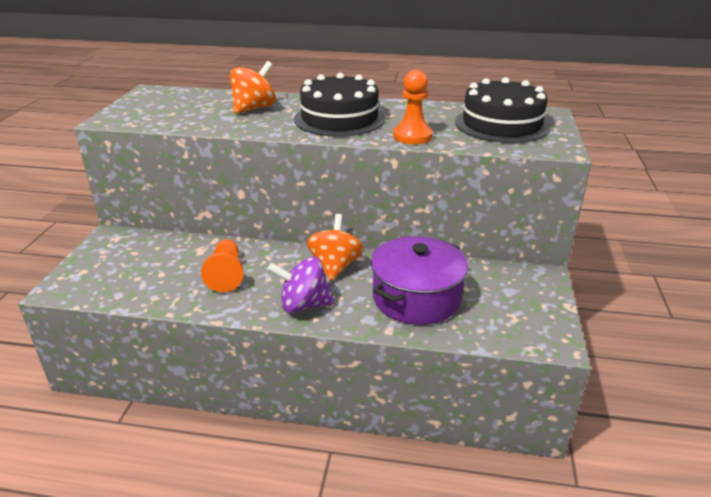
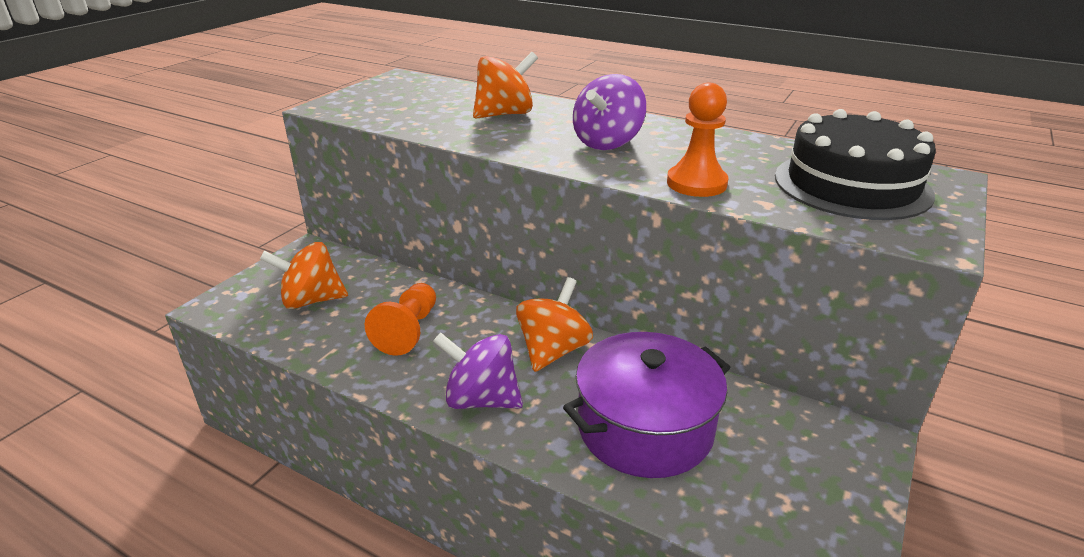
camera: 20 degrees right, 0 degrees up
black cake [294,73,385,137] -> purple spinning top [573,74,646,150]
none -> orange spinning top [260,242,348,309]

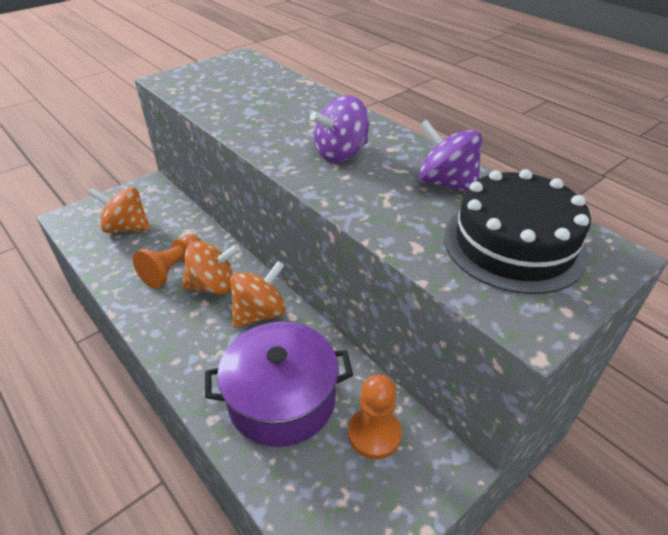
camera: 20 degrees right, 10 degrees up
purple spinning top [433,332,523,409] -> purple spinning top moved to [419,119,482,192]
orange spinning top [473,52,538,119] -> orange spinning top moved to [182,241,240,295]
orange pawn [667,83,729,197] -> orange pawn moved to [348,375,402,459]

